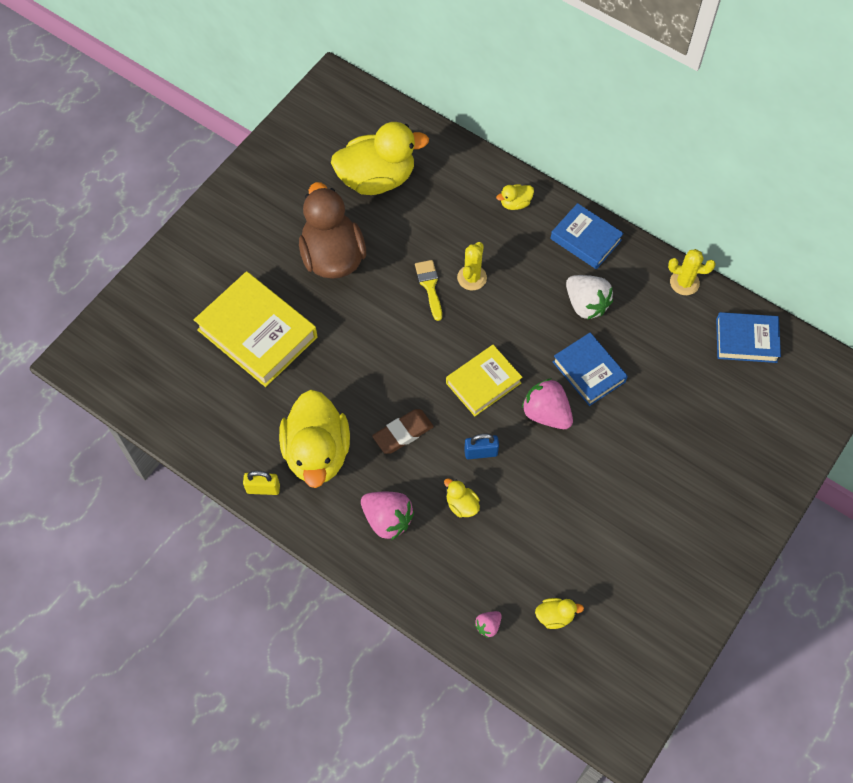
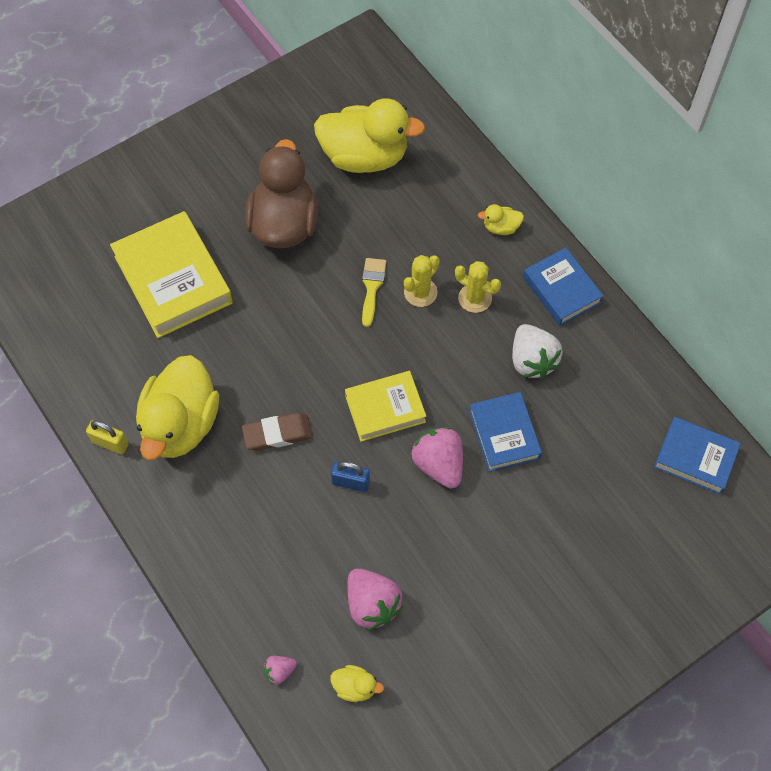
camera: 20 degrees right, 0 degrees up
pink strawberry [361,492,414,540] -> pink strawberry moved to [348,568,403,630]
yellow duck [444,478,480,517] -> none
yellow cactus [668,249,716,295] -> yellow cactus moved to [455,261,501,313]

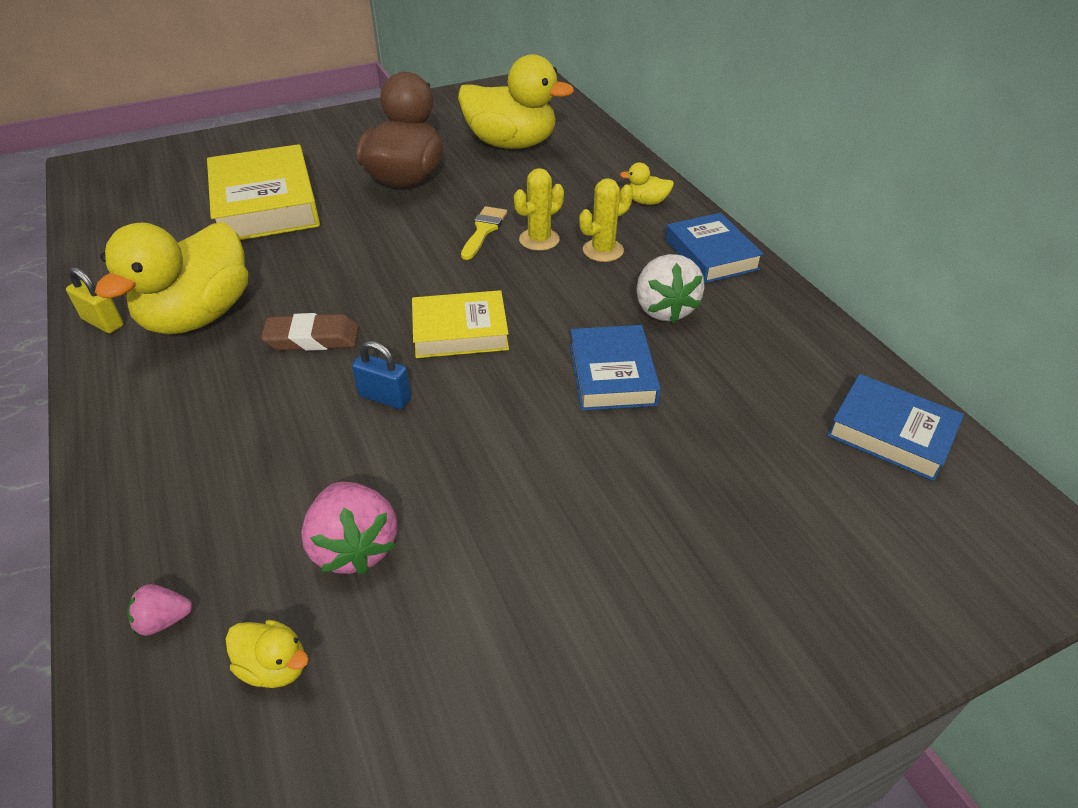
camera: 10 degrees right, 20 degrees down
pink strawberry [411,427,463,488] -> none
yellow cactus [455,261,501,313] -> yellow cactus turned 75 degrees counterclockwise [579,178,633,262]

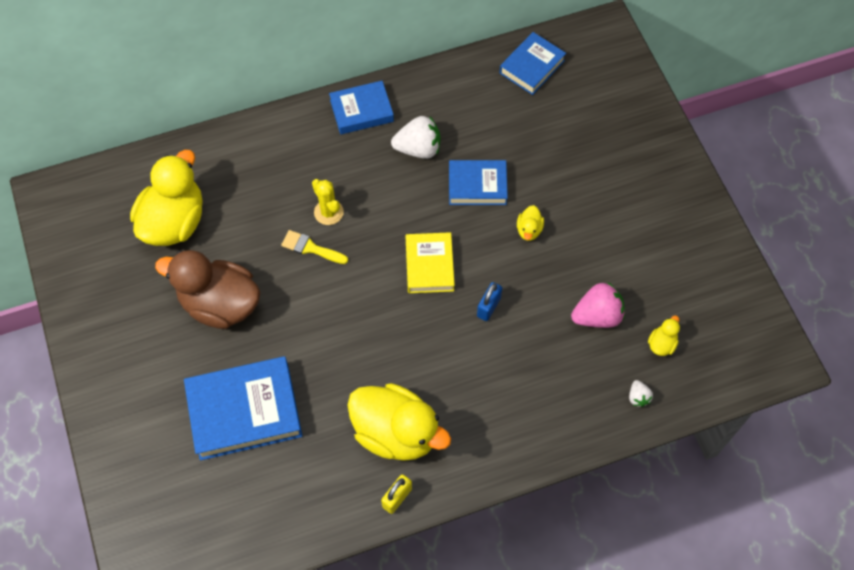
camera: 85 degrees left, 20 degrees up
pink strawberry [127,584,193,636] -> white strawberry [629,380,653,407]
yellow book [207,144,320,240] -> blue book [184,356,302,460]
brown eraser [261,313,359,351] -> none
yellow cactus [579,178,633,262] -> none
yellow duck [620,163,674,205] -> yellow duck moved to [517,205,544,241]

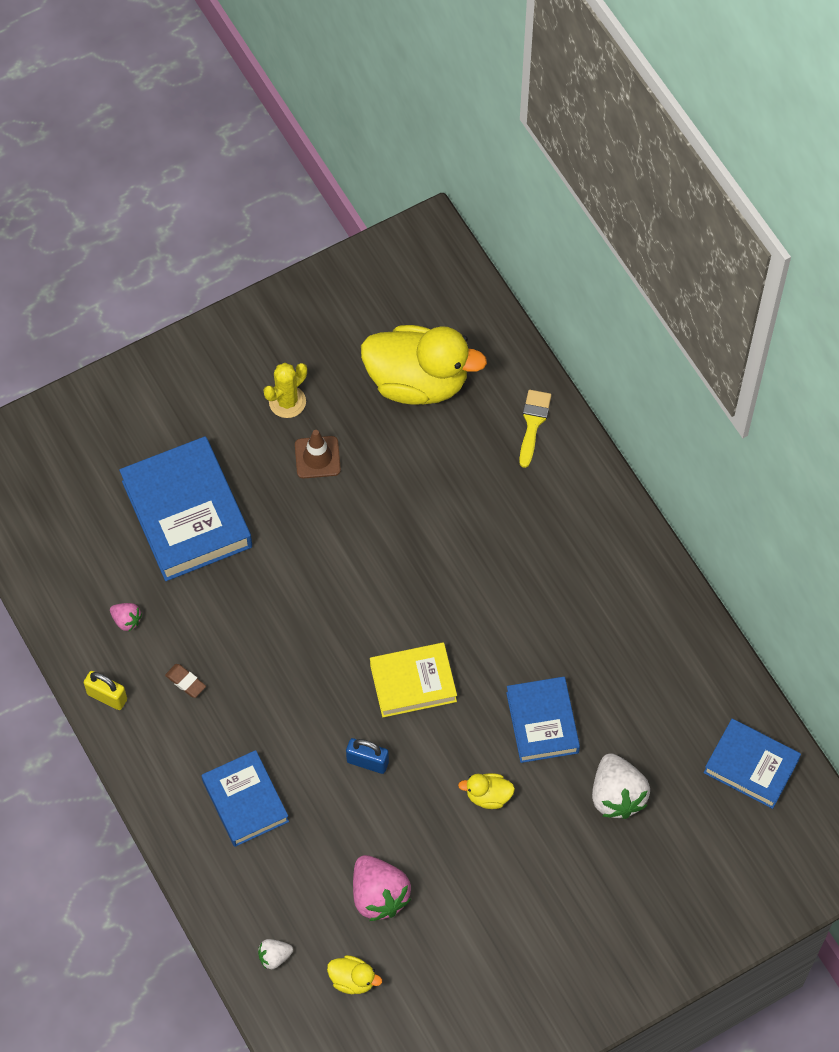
camera: 80 degrees right, 0 degrees up
brown duck [155,250,261,329] -> brown traffic cone [295,430,341,479]
yellow brush [281,230,348,264] -> yellow brush moved to [519,390,551,468]
yellow cactus [312,179,344,225] -> yellow cactus moved to [264,363,307,418]
blue book [329,81,394,134] -> blue book moved to [201,750,289,847]
yellow duck [347,383,451,461] -> brown eraser [165,664,206,698]
white strawberry [391,116,440,159] -> white strawberry moved to [592,753,650,819]
none -> pink strawberry [110,603,142,631]

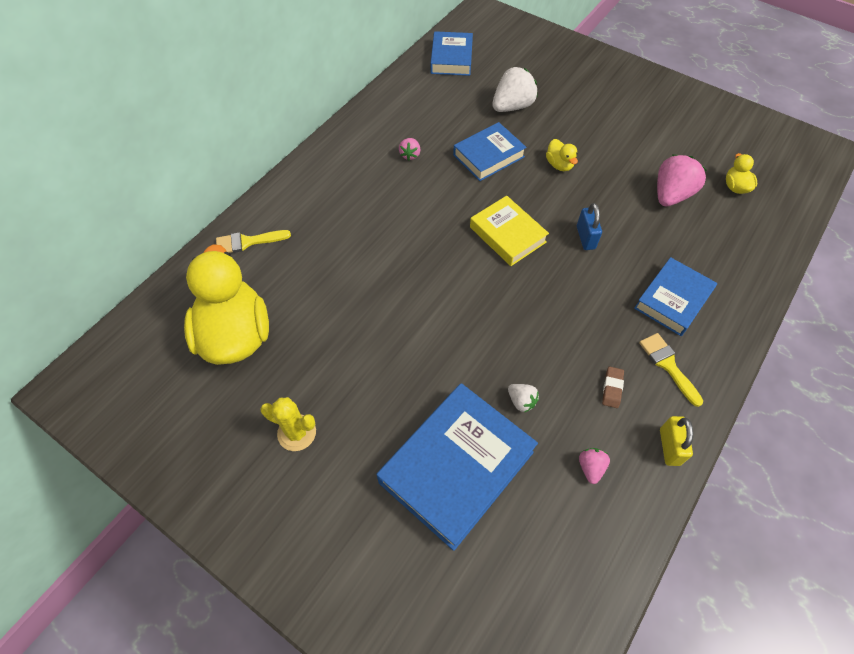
camera: 115 degrees left, 5 degrees down
white strawberry [258,939,293,969] -> white strawberry moved to [508,384,539,413]
brown traffic cone [295,430,341,479] -> none
none -> pink strawberry [399,138,420,161]
none -> yellow brush [639,333,703,407]

